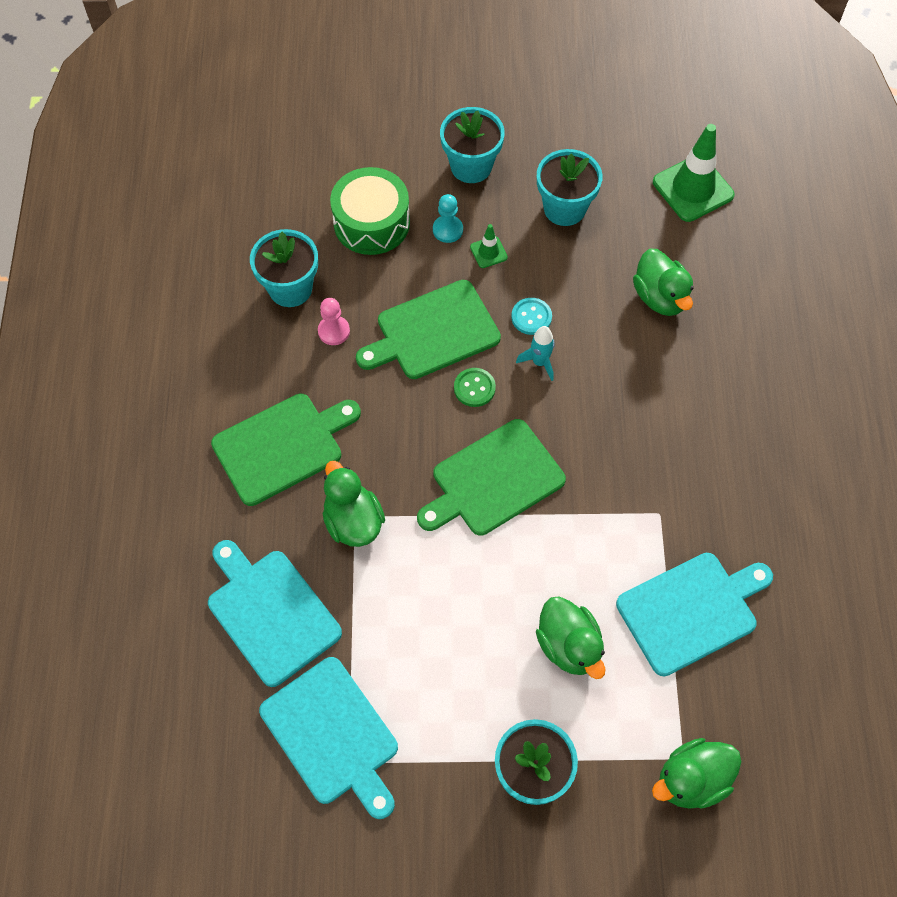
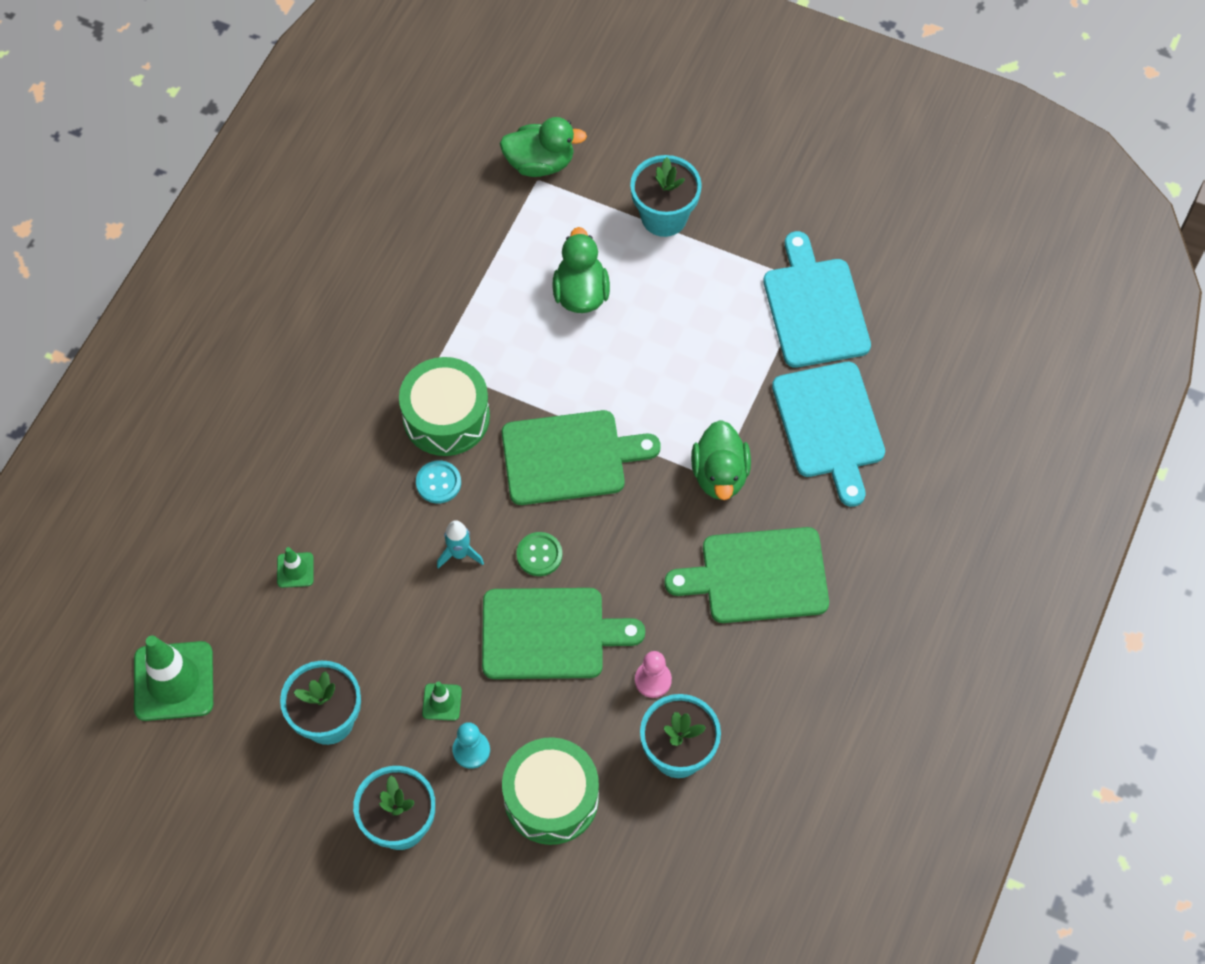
camera: 155 degrees left, 0 degrees up
turquoise button [511,298,552,335] -> turquoise button moved to [416,460,461,504]
turquoise cutting board [616,553,773,676] -> none
green duck [633,249,694,316] -> green traffic cone [277,547,314,588]
none -> green drum [399,357,490,456]

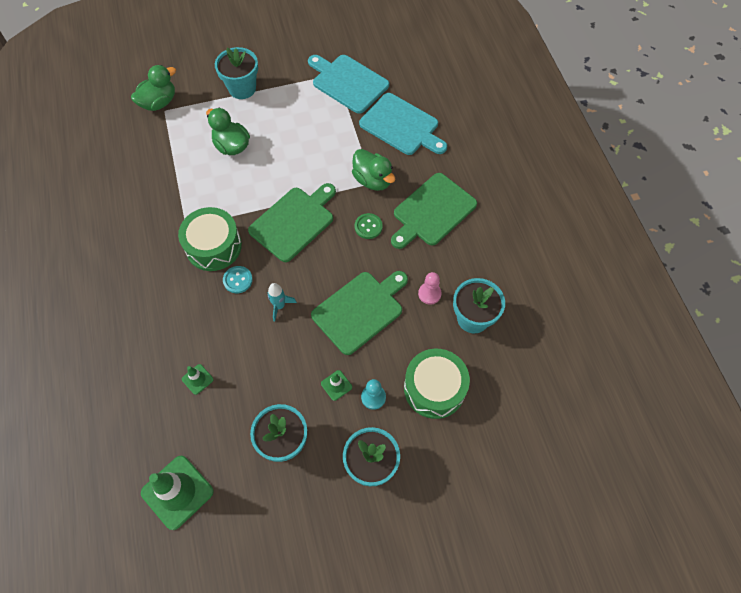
camera: 40 degrees left, 0 degrees up
green button [516,532,562,576] -> green button moved to [355,213,383,239]

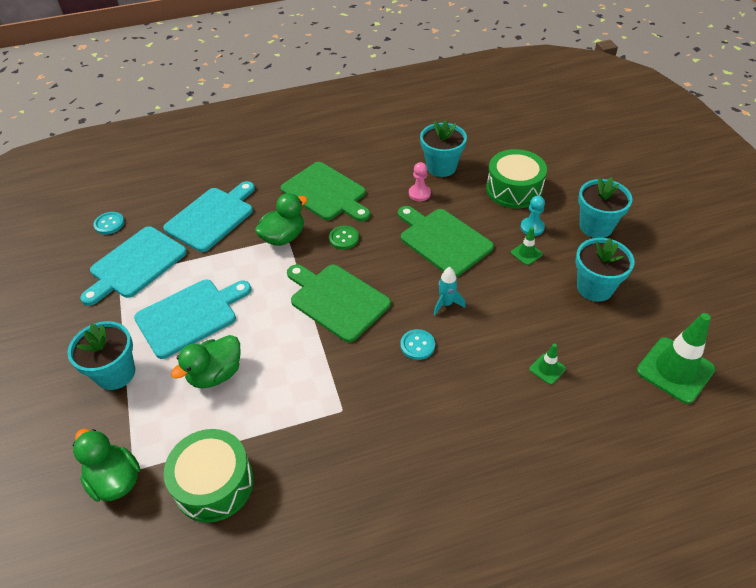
camera: 90 degrees left, 15 degrees down
green drum [178,207,242,271] -> green drum moved to [164,429,254,523]
none -> turquoise button [93,212,124,234]
none -> turquoise cutting board [134,280,251,359]

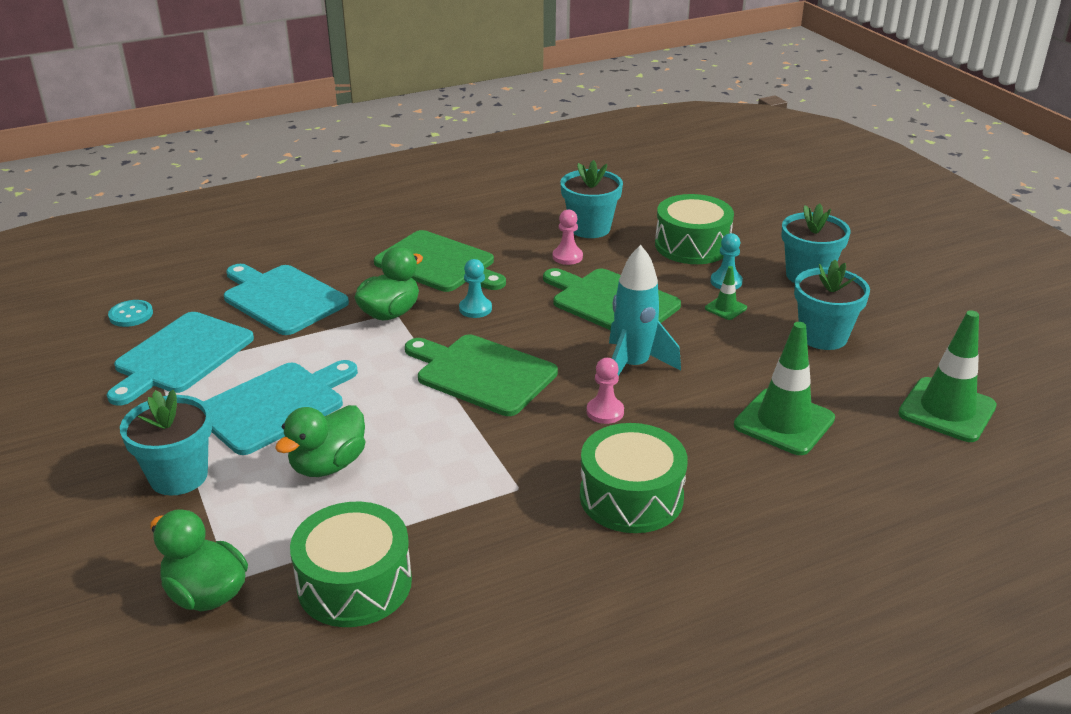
camera: 10 degrees left, 15 degrees down
turquoise cutting board [163,181,255,252] -> turquoise cutting board turned 75 degrees counterclockwise [224,264,349,335]
green button [329,226,359,249] -> turquoise pawn [459,259,492,318]
turquoise button [400,329,435,360] -> pink pawn [587,358,624,424]
turquoise rocket [434,267,466,316] -> turquoise rocket [609,245,681,376], size x1.82
green traffic cone [529,344,566,385] -> green traffic cone [734,322,835,455], size x2.11
none -> green drum [580,423,688,533]

